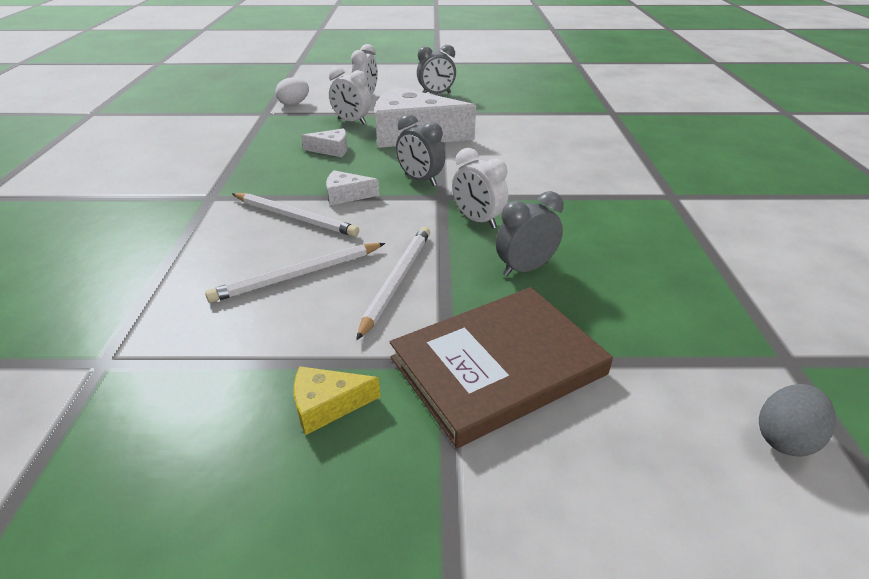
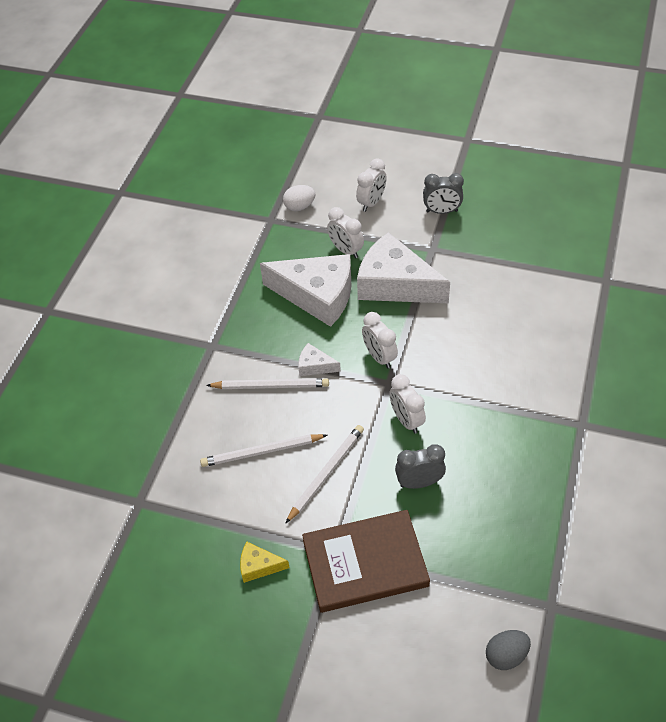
camera: 20 degrees right, 15 degrees up
white pencil [232,193,359,237] -> white pencil turned 45 degrees counterclockwise [206,378,329,389]
white cheese [301,128,347,157] -> white cheese [260,254,351,327], size x2.31
grey clock [396,114,445,186] -> white clock [362,312,398,369]

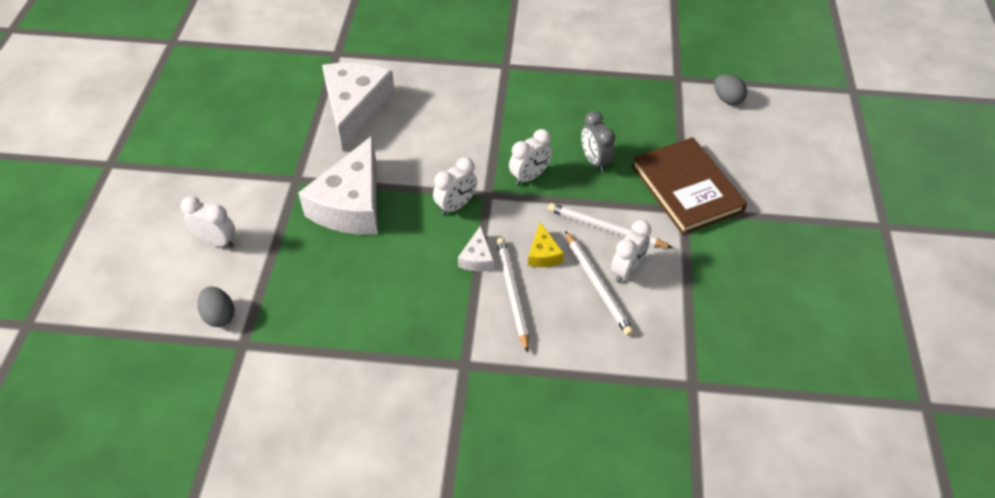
camera: 105 degrees left, 0 degrees up
yellow cheese [240,542,289,583] -> yellow cheese moved to [528,222,564,267]
white cheese [260,254,351,327] -> white cheese moved to [322,63,395,151]
white egg [283,185,316,211] -> grey egg [198,286,235,327]
white clock [327,207,364,258] -> white clock moved to [611,220,651,283]
grey clock [423,173,464,214] -> none

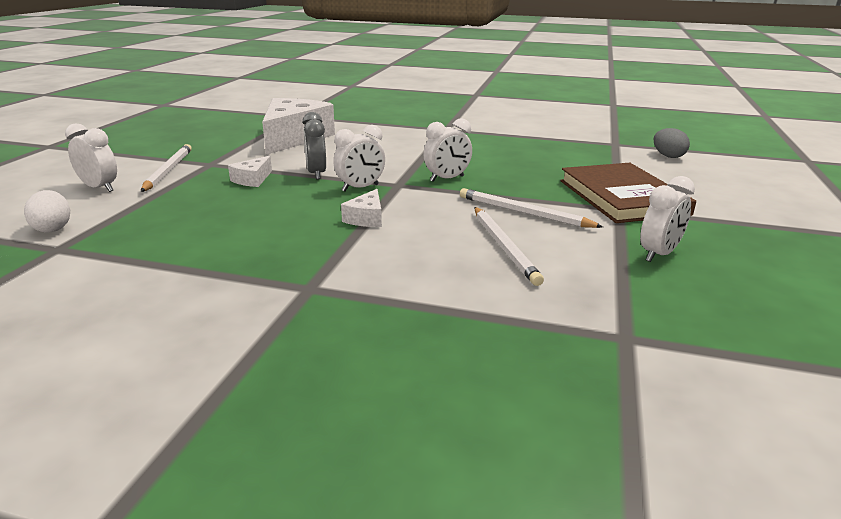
camera: 10 degrees right, 25 degrees down
grey egg [198,286,235,327] -> white egg [24,190,70,232]
white cheese [298,136,378,235] -> white cheese [228,156,272,187], size x0.43
white pencil [496,238,529,353] -> white pencil moved to [141,144,192,192]
yellow cheese [528,222,564,267] -> none
grey clock [581,111,615,173] -> grey clock moved to [302,112,326,180]
white clock [611,220,651,283] -> white clock moved to [640,176,695,262]

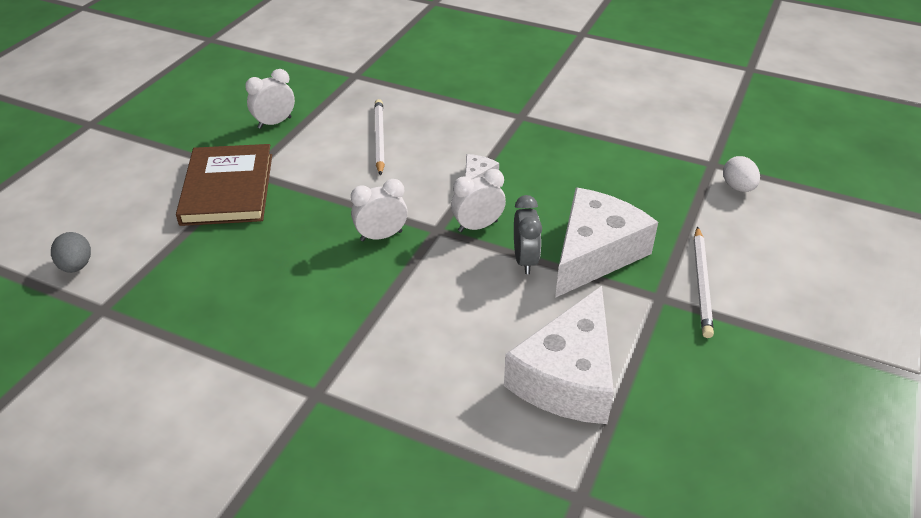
camera: 170 degrees left, 15 degrees up
white clock [65,123,117,192] -> none
white cheese [228,156,272,187] -> white cheese [555,188,658,298], size x2.31
white pencil [460,188,603,228] -> none

